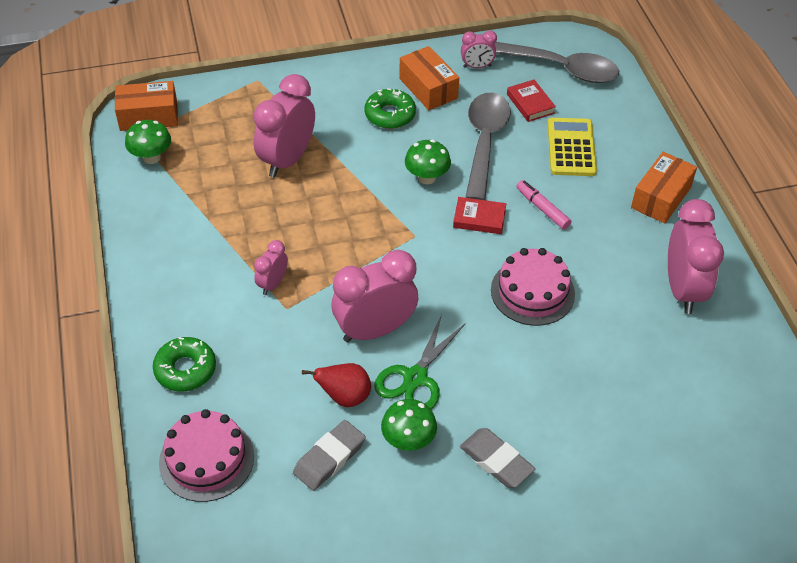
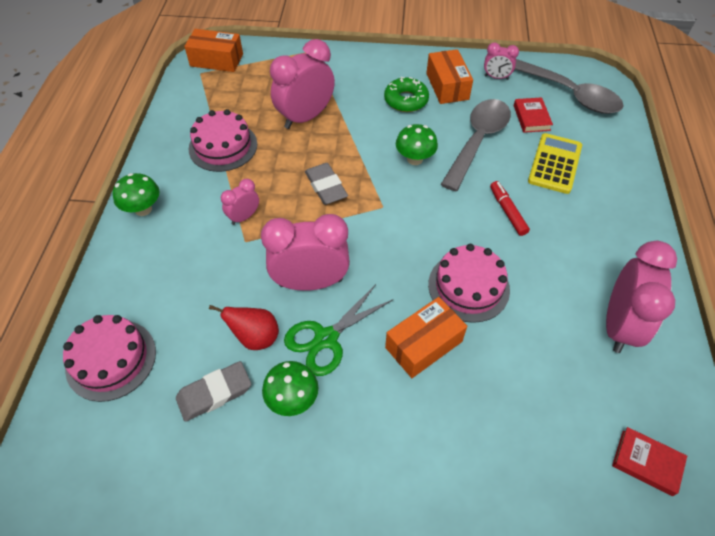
camera: 20 degrees right, 5 degrees up
green mushroom [125,120,171,164] -> green mushroom moved to [113,173,159,216]
green donut [153,337,216,392] -> none
red book [453,197,506,234] -> red book moved to [612,427,687,496]
grey eraser [460,428,535,488] -> grey eraser moved to [305,163,348,205]
pink marker [516,180,571,230] -> red marker [490,181,530,236]
orange box [631,152,697,224] -> orange box moved to [385,297,467,378]
none -> pink cake [189,109,257,172]

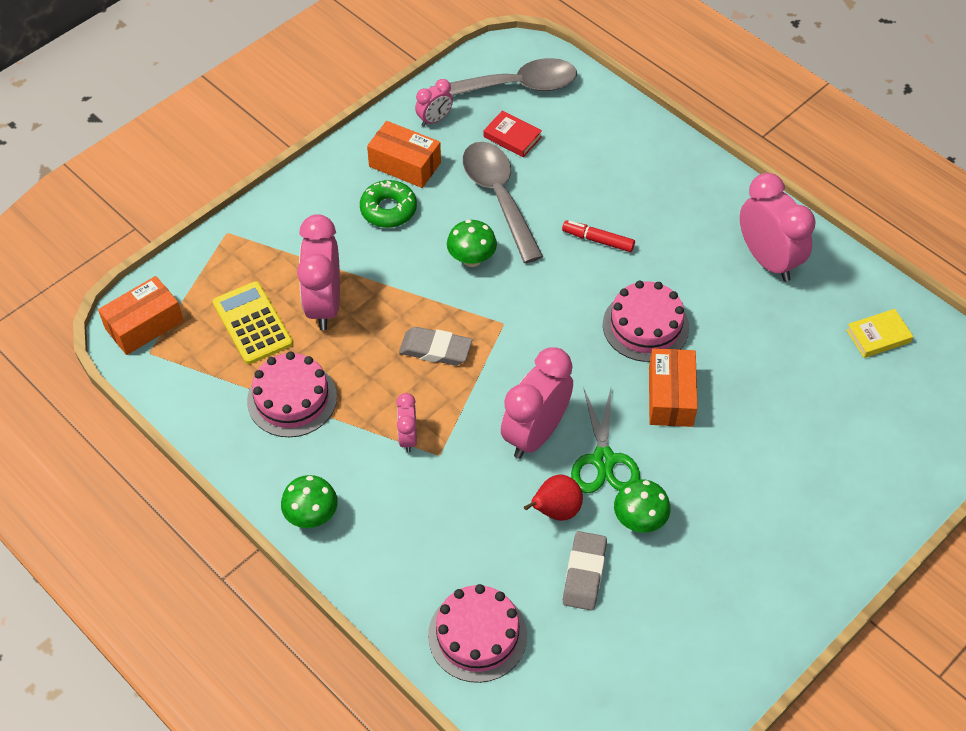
camera: 50 degrees left, 0 degrees up
yellow calculator [528,133,582,194] -> yellow calculator moved to [213,281,293,364]
red book [612,427,687,496] -> yellow book [846,309,913,358]

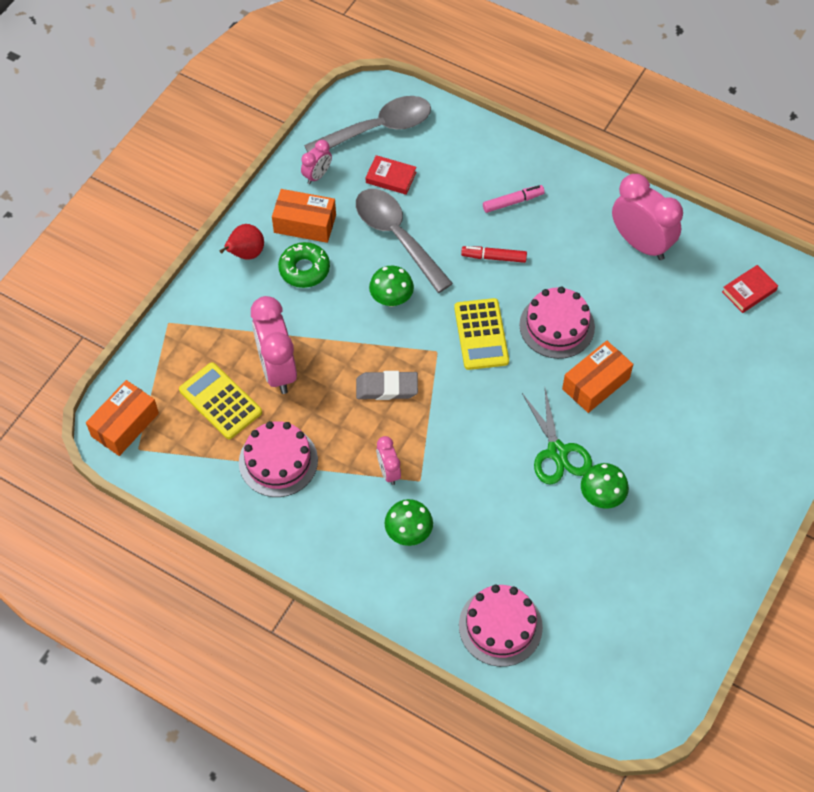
camera: 15 degrees left, 5 degrees up
green mushroom [281,475,338,528] -> green mushroom moved to [384,499,433,546]
pink clock [501,347,573,459] -> none
red pear [524,474,583,521] -> red pear moved to [220,224,264,260]
grey eraser [563,531,607,611] -> none
orange box [649,348,698,427] -> orange box turned 60 degrees clockwise [562,341,633,413]
yellow book [846,309,913,358] -> red book [722,265,778,313]
none -> yellow calculator [454,298,509,370]
none -> pink marker [483,185,545,213]

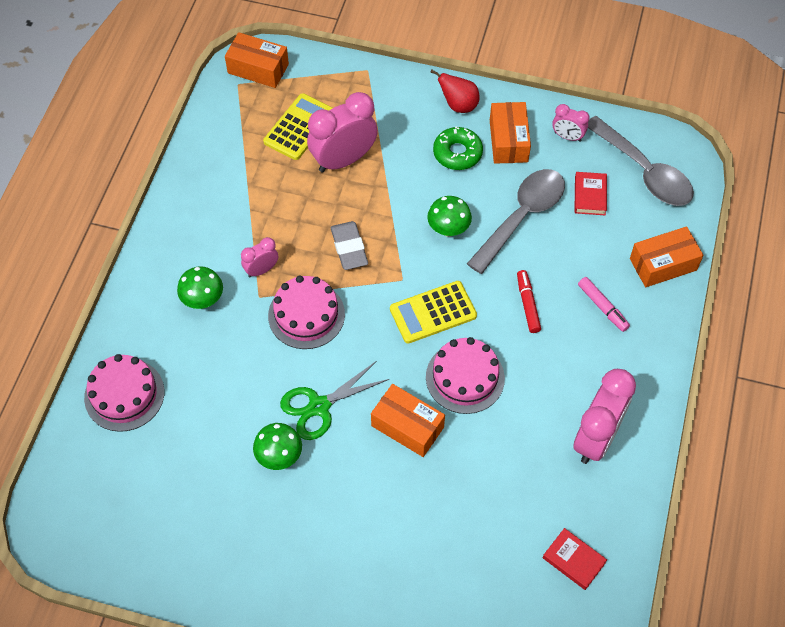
camera: 75 degrees right, 0 degrees up
pink cake [239,421,318,497] -> pink cake moved to [268,275,345,349]
none -> orange box [630,226,704,287]

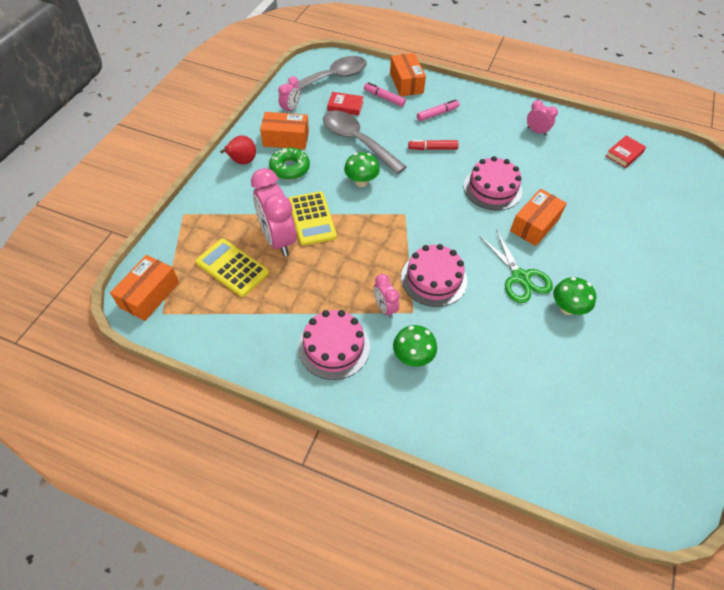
camera: 85 degrees left, 5 degrees down
pink cake [84,354,164,432] -> pink cake moved to [298,310,370,380]
grey eraser [331,221,368,270] -> none
yellow calculator [390,281,477,344] -> yellow calculator moved to [289,191,337,246]
pink clock [573,369,636,464] -> pink clock [527,100,558,136], size x0.51
none -> pink marker [364,82,406,107]

